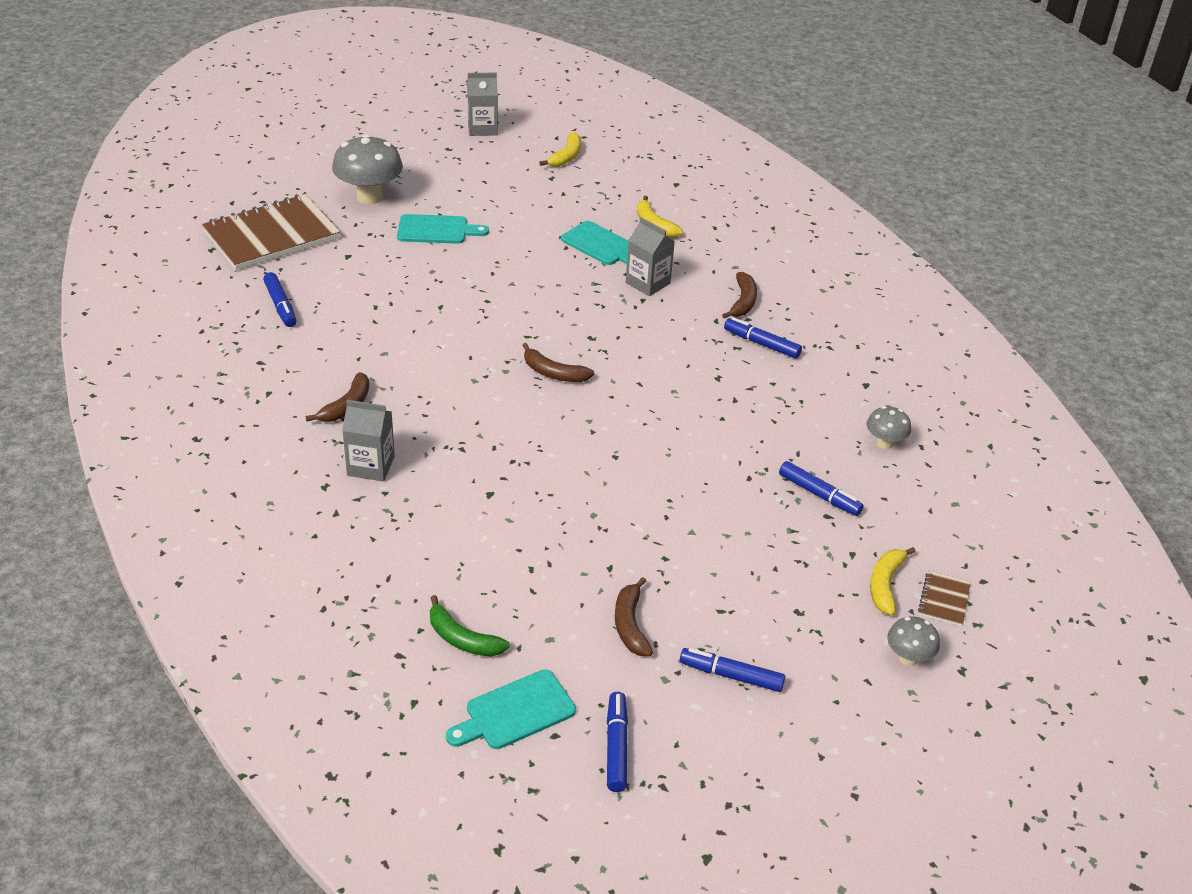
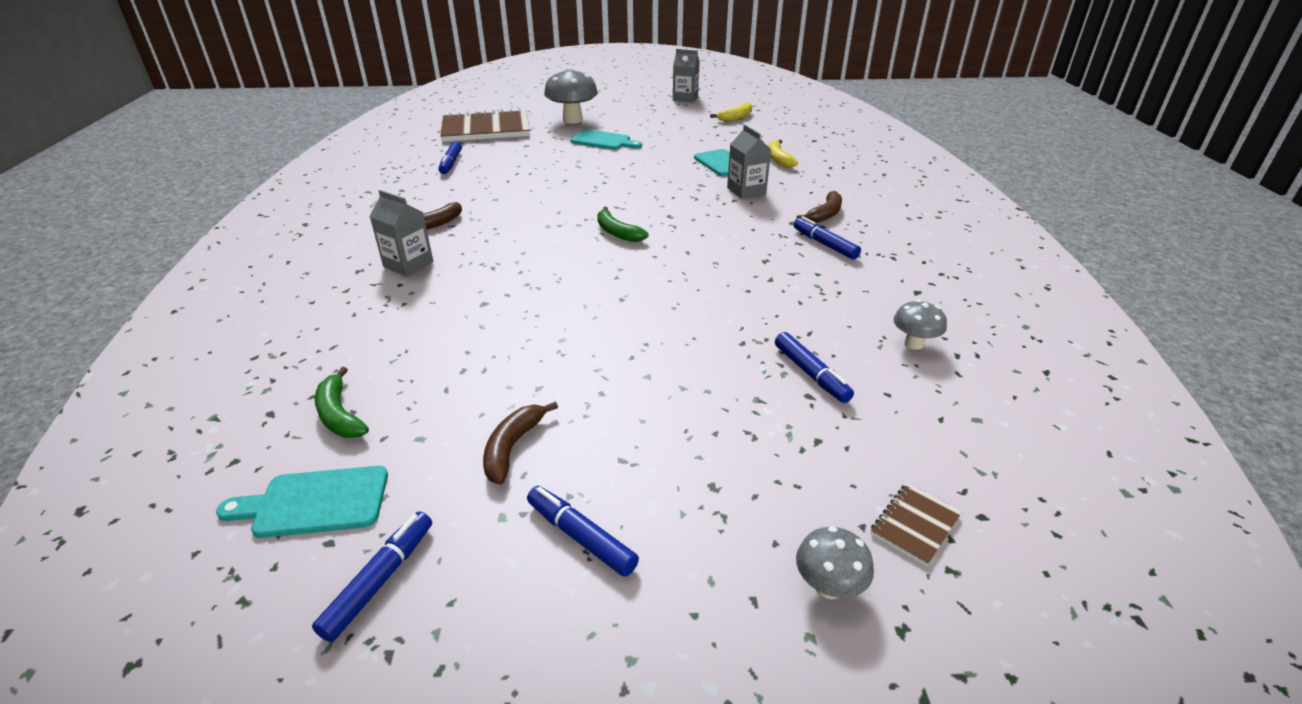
camera: 25 degrees right, 5 degrees down
brown banana [522,343,594,382] -> green banana [597,207,649,242]
yellow banana [870,547,916,616] -> none

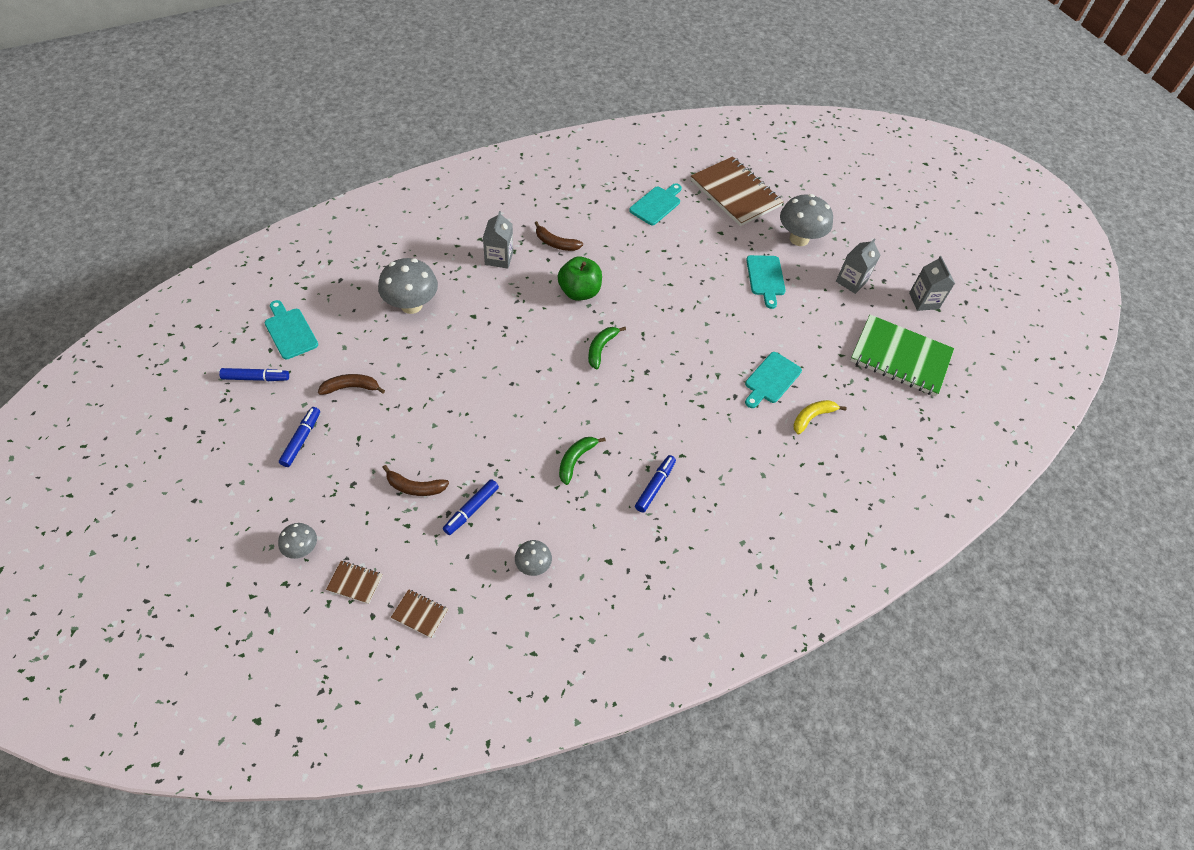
camera: 60 degrees right, 20 degrees up
green banana [315,367,369,438] -> green banana moved to [559,437,606,485]
blue marker [438,141,462,174] -> turquoise cutting board [629,183,682,225]
yellow banana [710,102,752,122] -> green notebook [850,315,954,396]
grey carton [727,125,771,199] -> grey carton moved to [836,238,880,294]
brown banana [797,191,842,223] -> brown banana moved to [382,465,449,496]
none -> grey mushroom [378,258,438,314]
none -> brown notebook [391,589,448,638]
none -> green apple [558,256,602,301]

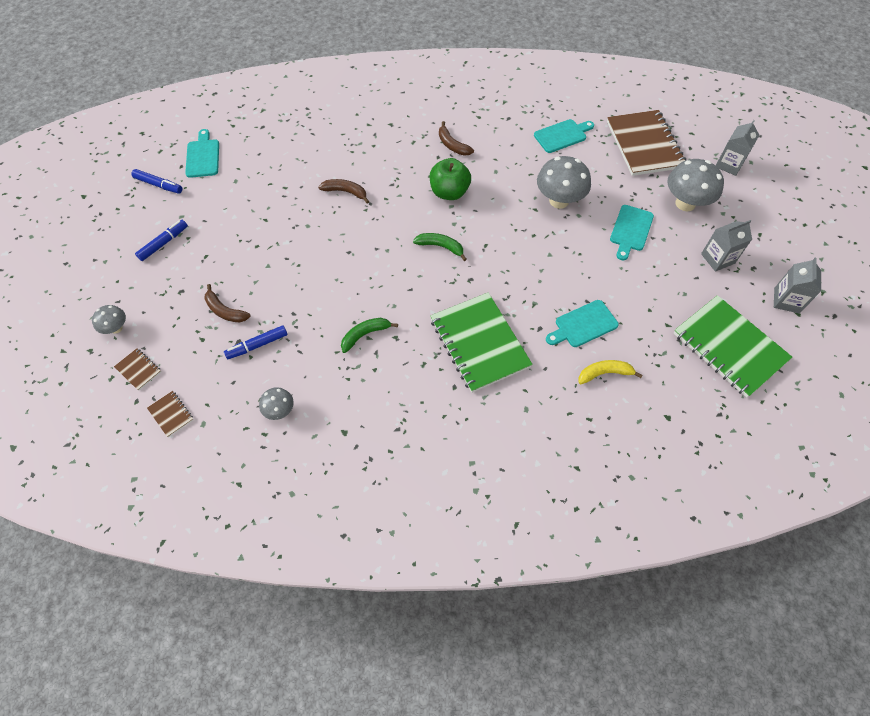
camera: 30 degrees right, 5 degrees up
brown banana [318,374,385,395] -> brown banana moved to [318,179,369,203]
grey mushroom [378,258,438,314] -> grey mushroom moved to [537,156,591,209]
grey carton [483,211,513,269] -> grey carton moved to [716,120,759,176]
green banana [588,327,626,369] -> green banana turned 60 degrees clockwise [413,233,467,261]
blue marker [635,455,676,512] -> none
none -> green notebook [430,293,533,393]

